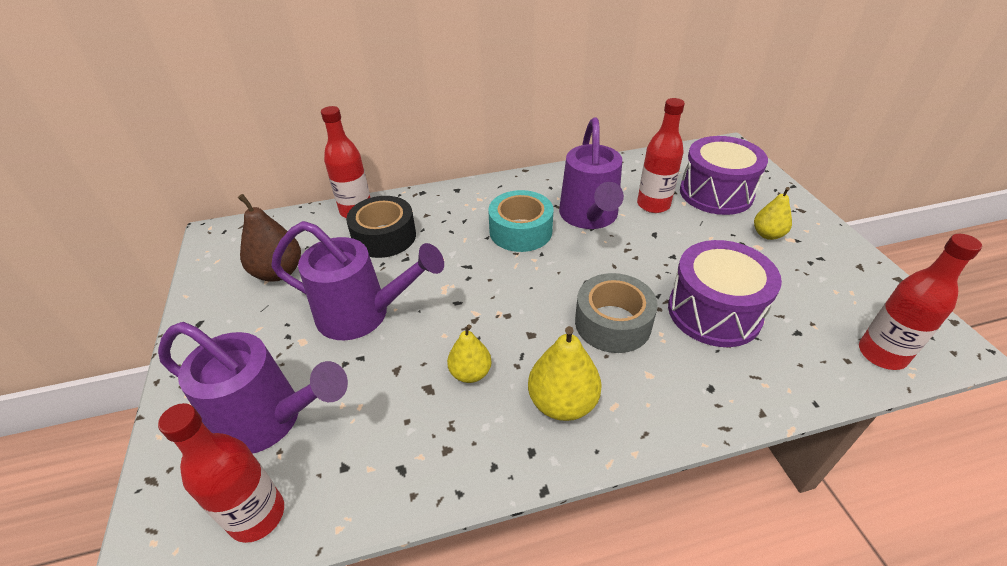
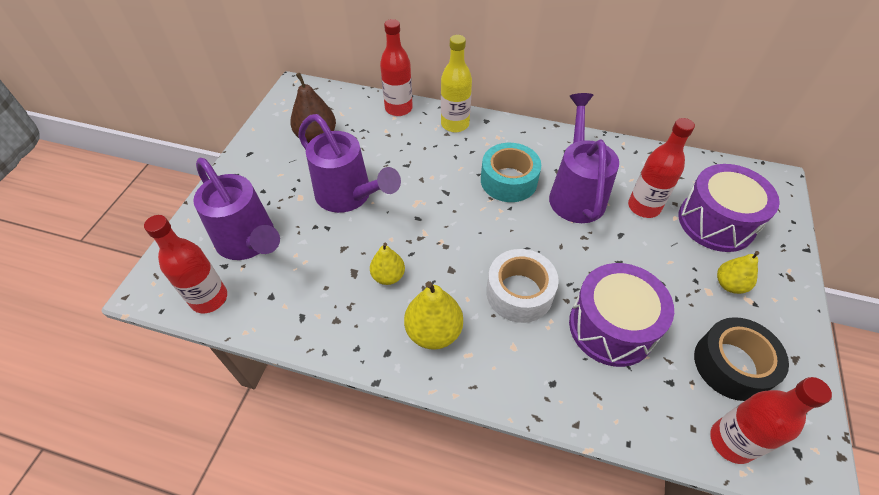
camera: 30 degrees right, 10 degrees up
black tape [346,196,416,258] -> black tape moved to [694,317,789,401]
purple watering can [559,117,624,229] -> purple watering can turned 150 degrees clockwise [549,93,619,223]
grey tape [575,273,658,353] -> white tape [486,249,559,323]
none -> yellow bottle [441,35,472,132]

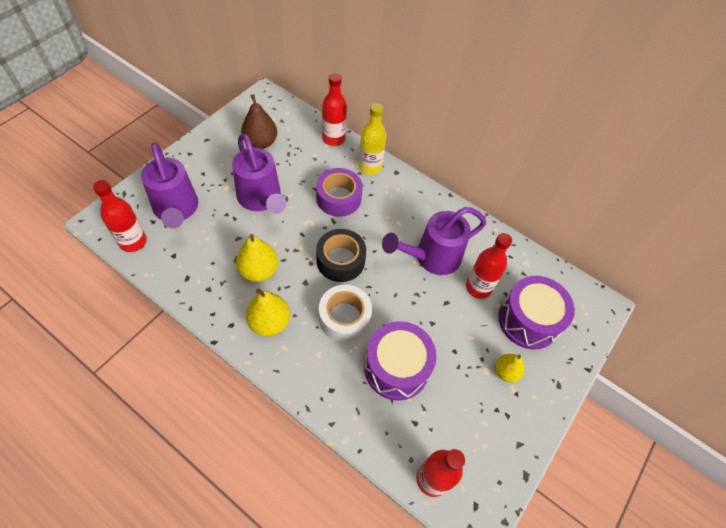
camera: 15 degrees right, 5 degrees up
yellow pear [370,243,405,285] -> yellow pear [236,234,278,282], size x1.55
turquoise tape [481,143,541,202] -> none
purple watering can [549,93,619,223] -> purple watering can turned 135 degrees counterclockwise [382,207,486,275]
black tape [694,317,789,401] -> black tape moved to [316,229,366,282]
none -> purple tape [316,168,363,217]

